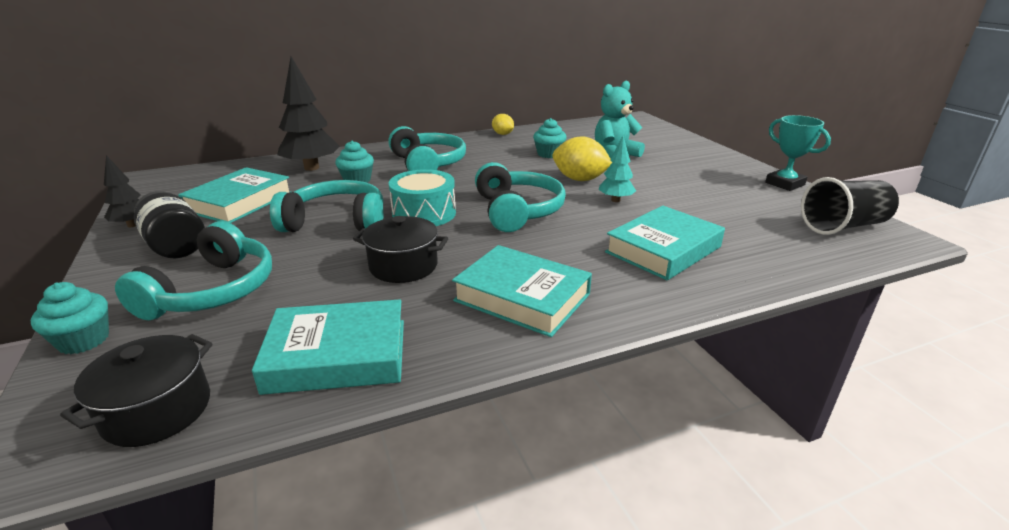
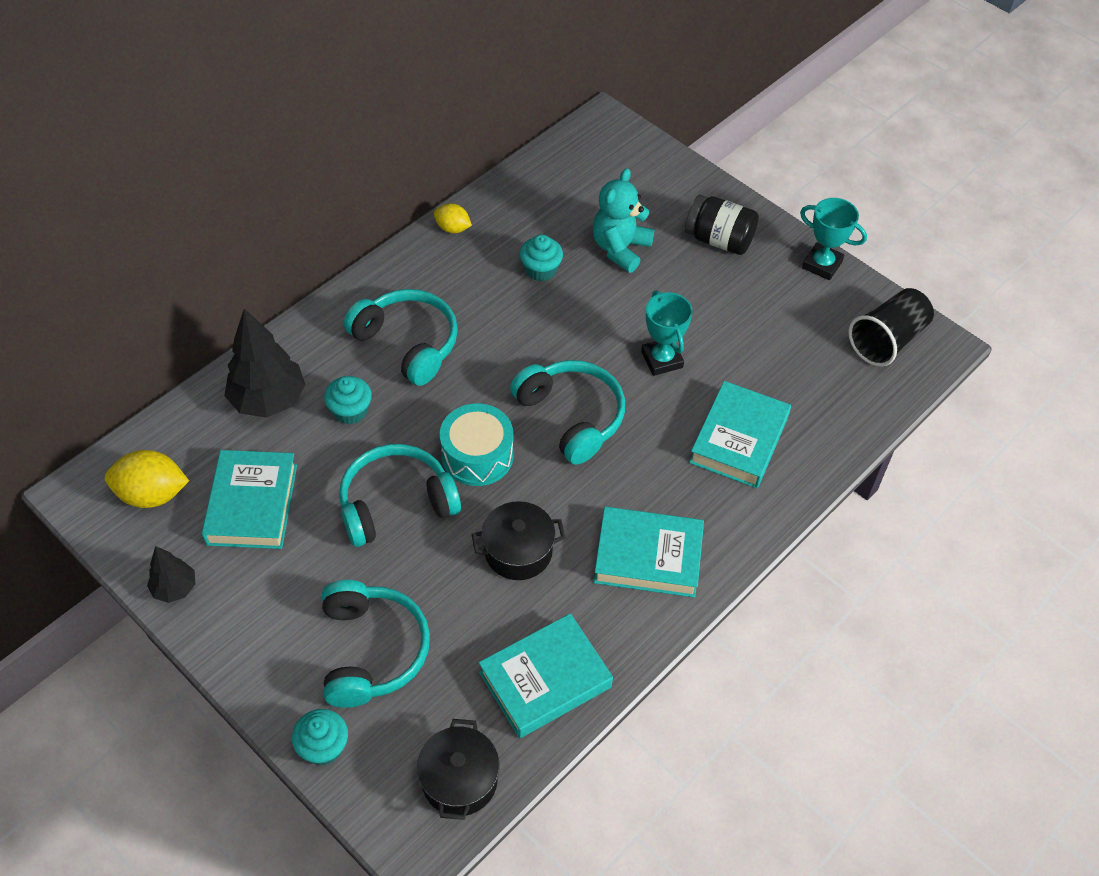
camera: 25 degrees left, 25 degrees up
black jar [134,191,205,258] -> black jar moved to [685,195,759,255]
yellow lemon [553,136,612,181] -> yellow lemon moved to [105,450,189,508]
turquoise tree [598,136,636,202] -> turquoise trophy [641,290,693,376]

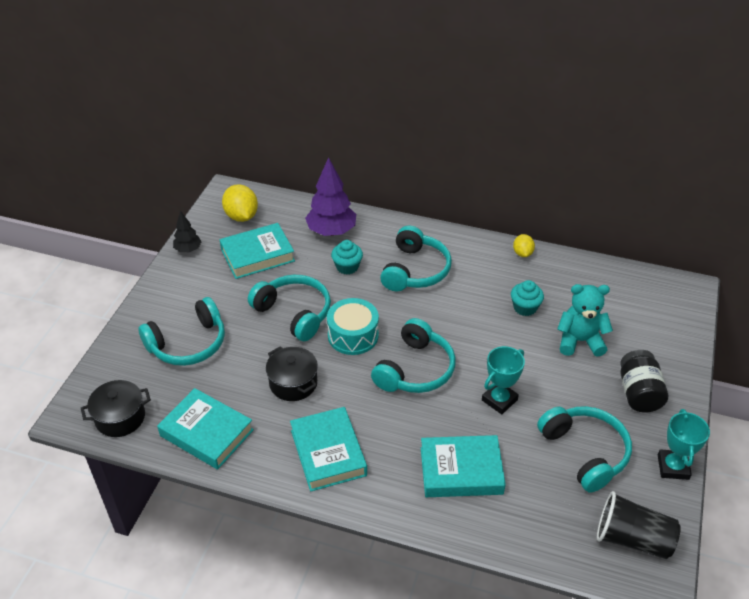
camera: 65 degrees right, 10 degrees down
black tree [224,309,305,418] -> purple tree [305,157,356,236]
turquoise cupcake [292,709,348,765] -> none
none -> turquoise headphones [537,406,632,493]

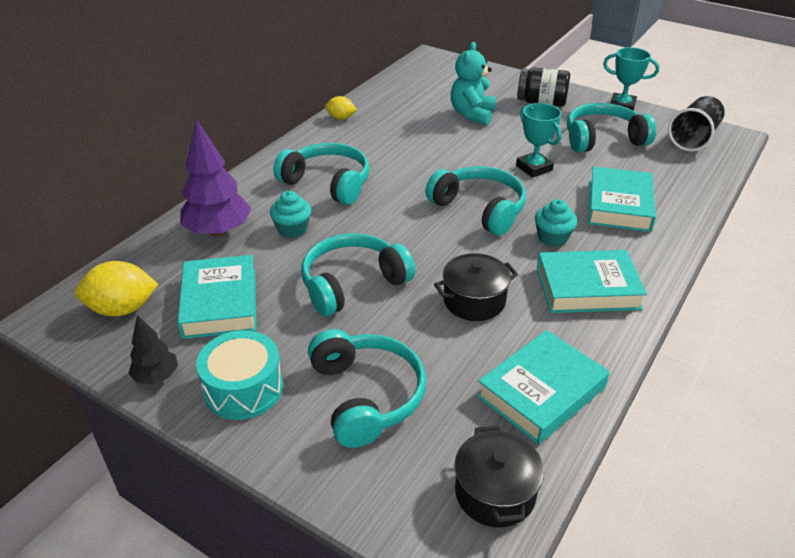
camera: 75 degrees left, 5 degrees down
turquoise drum [327,298,379,355] -> turquoise drum moved to [196,330,283,420]
turquoise cupcake [511,280,544,316] -> turquoise cupcake moved to [535,199,577,247]

